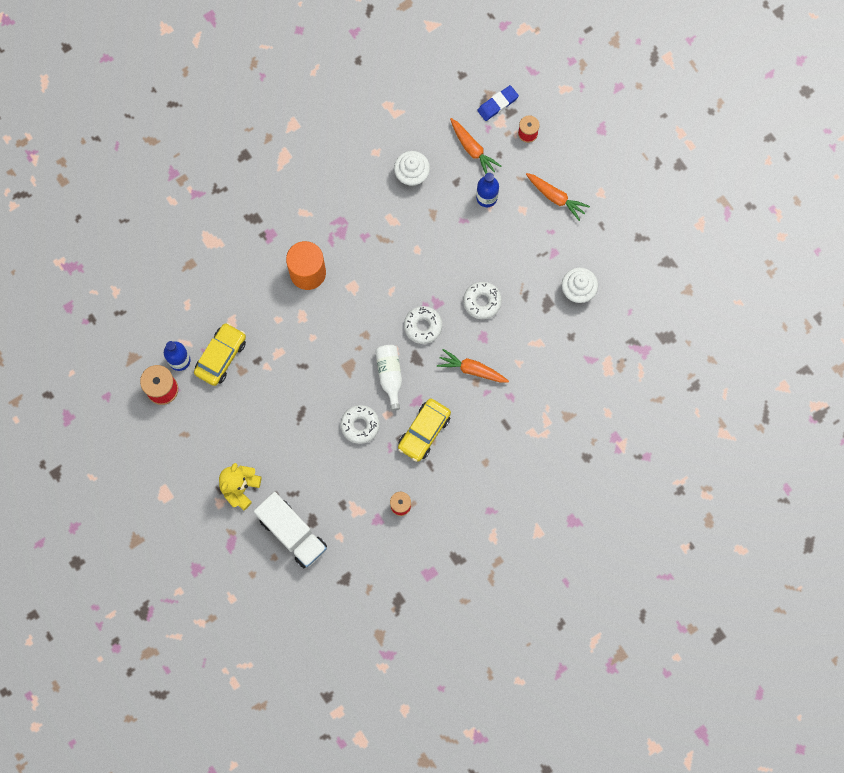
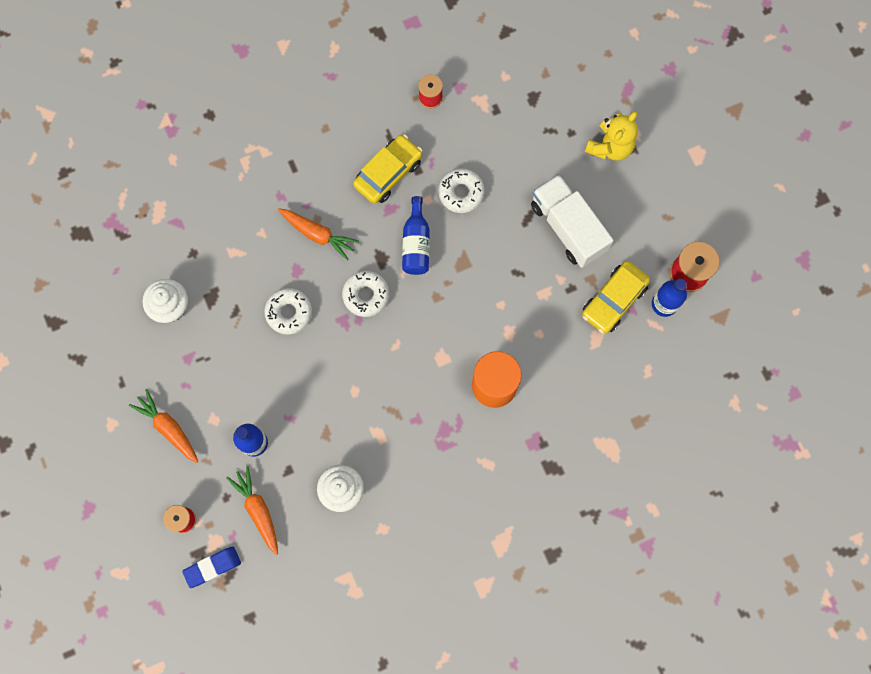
camera: 170 degrees left, 0 degrees up
white truck [254,492,327,568] -> white truck moved to [531,174,613,268]
white bottle [375,345,402,411] -> blue bottle [402,196,430,275]

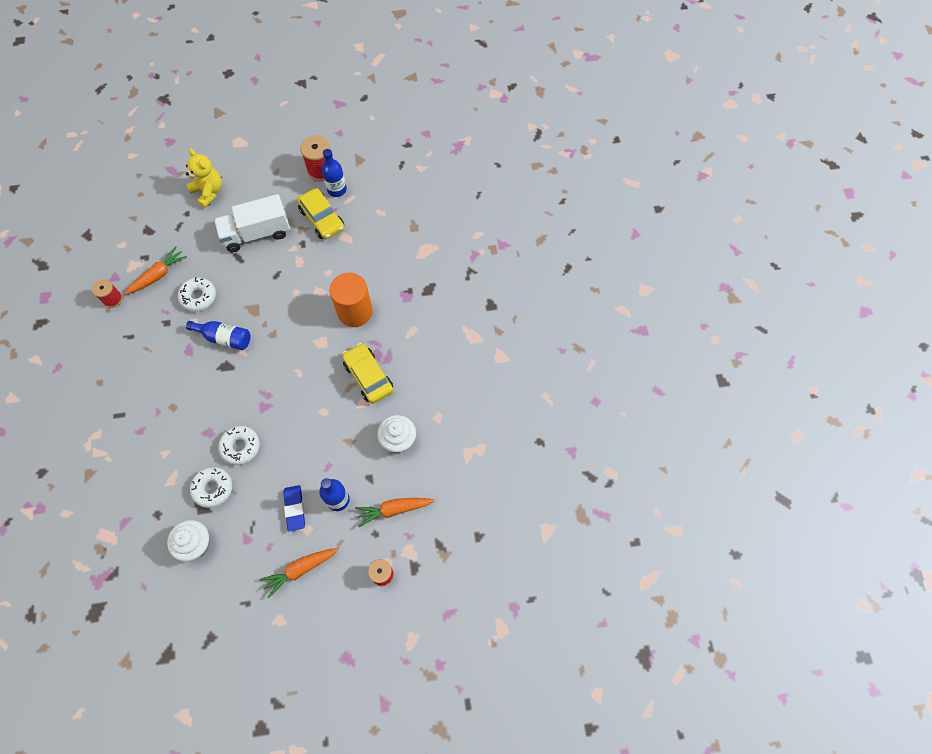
camera: 75 degrees left, 10 degrees down
blue eraser [182,547,241,588] -> blue eraser moved to [283,485,305,531]
orange carrot [278,208,359,261] -> orange carrot moved to [125,246,187,295]
white donut [342,271,389,317] -> white donut moved to [190,467,232,508]
yellow car [353,134,422,204] -> yellow car moved to [342,343,393,404]

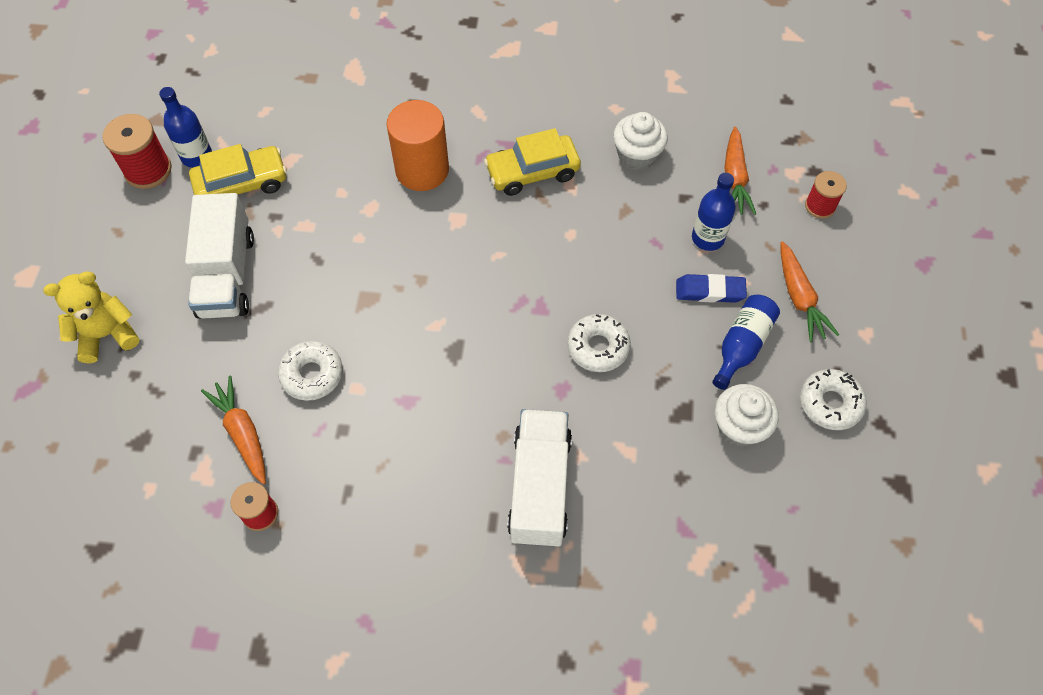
camera: 75 degrees left, 5 degrees down
blue bottle [186,321,250,350] -> blue bottle moved to [712,295,780,390]
white donut [190,467,232,508] -> white donut moved to [800,369,867,430]
none -> white truck [507,409,572,547]

